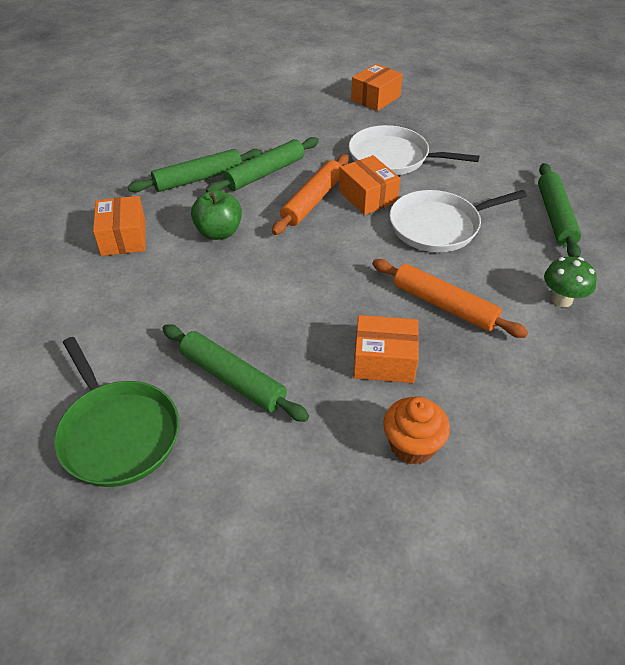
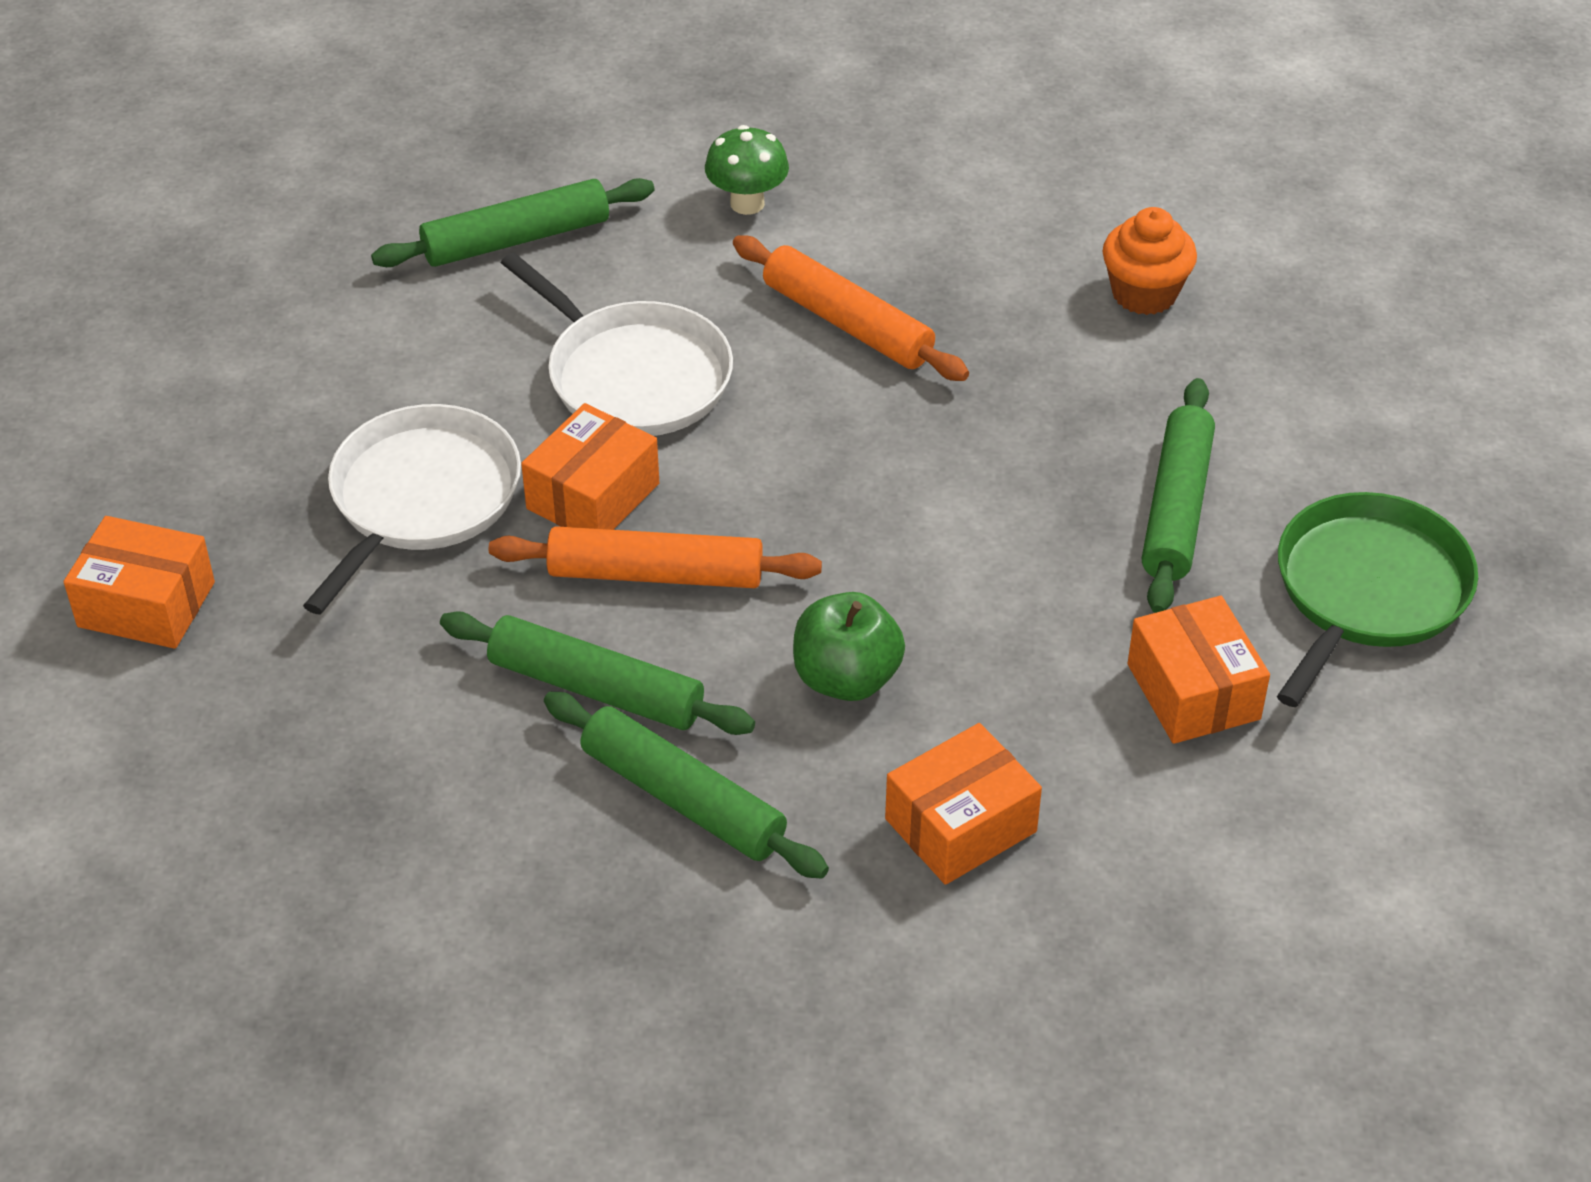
camera: 115 degrees left, 0 degrees up
white pan [349,125,480,175] -> white pan turned 150 degrees counterclockwise [303,404,521,614]
orange box [353,315,419,383] -> orange box moved to [1127,596,1270,744]
orange rolling pin [372,259,528,338] -> orange rolling pin turned 60 degrees counterclockwise [733,235,969,381]

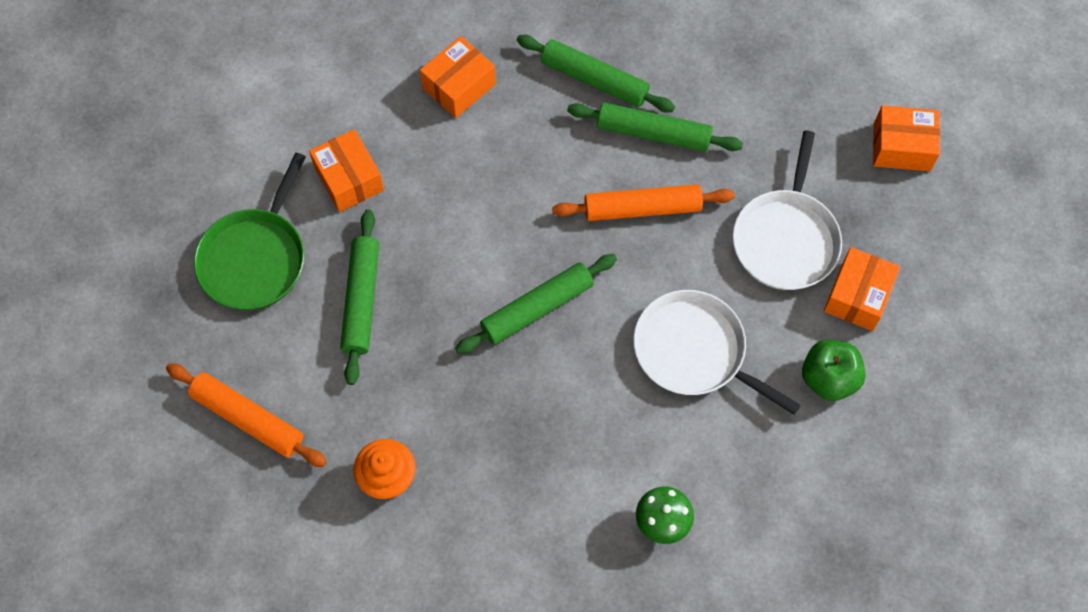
camera: 170 degrees right, 20 degrees up
green rolling pin [371,178,654,267] -> green rolling pin moved to [455,254,617,354]
orange box [521,403,659,530] -> orange box moved to [824,247,900,331]
orange rolling pin [733,235,969,381] -> orange rolling pin moved to [166,363,327,467]
green apple [793,592,905,701] -> green apple moved to [802,340,866,401]

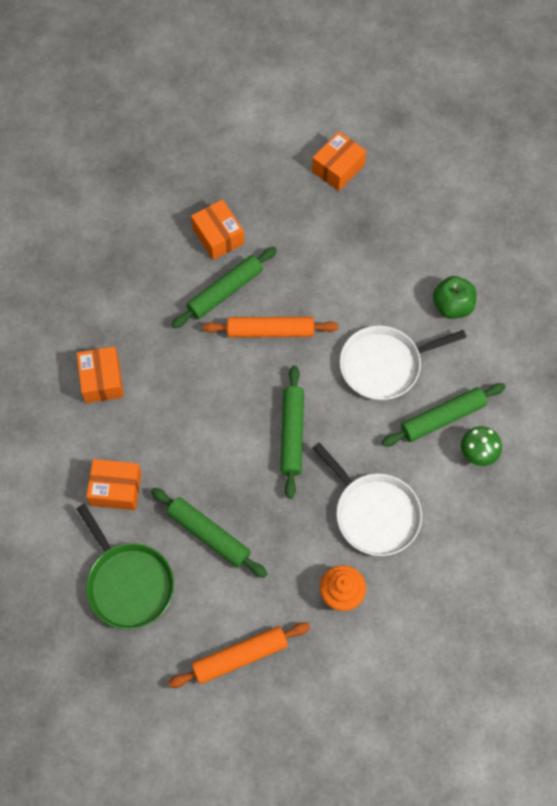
camera: 55 degrees left, 0 degrees up
green rolling pin [517,35,675,112] -> green rolling pin moved to [382,383,506,446]
orange rolling pin [552,184,734,221] -> orange rolling pin turned 60 degrees clockwise [203,317,339,338]
white pan [733,130,842,290] -> white pan moved to [313,442,422,556]
orange box [824,247,900,331] -> orange box moved to [191,199,245,260]

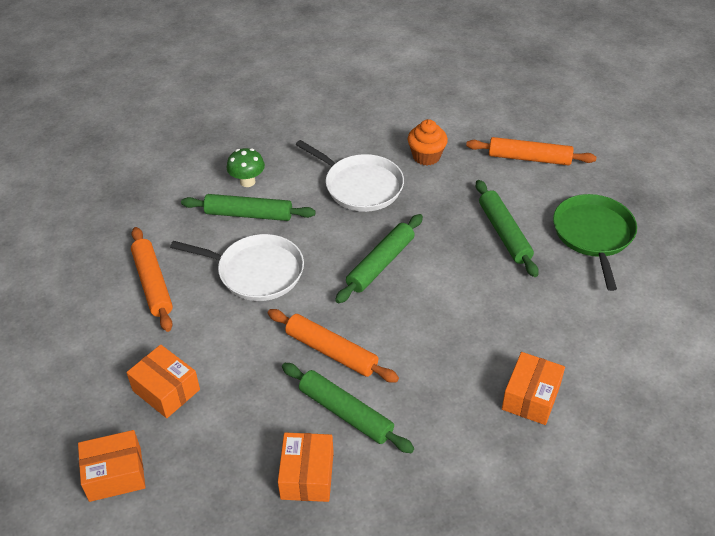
camera: 145 degrees left, 20 degrees down
orange box [86,459,142,510] -> orange box moved to [126,345,200,418]
green rolling pin [171,247,277,328] -> green rolling pin turned 45 degrees clockwise [282,363,414,453]
white pan [313,442,422,556] -> white pan turned 135 degrees clockwise [296,140,404,212]
green apple [433,276,477,319] -> orange rolling pin [131,227,173,332]

